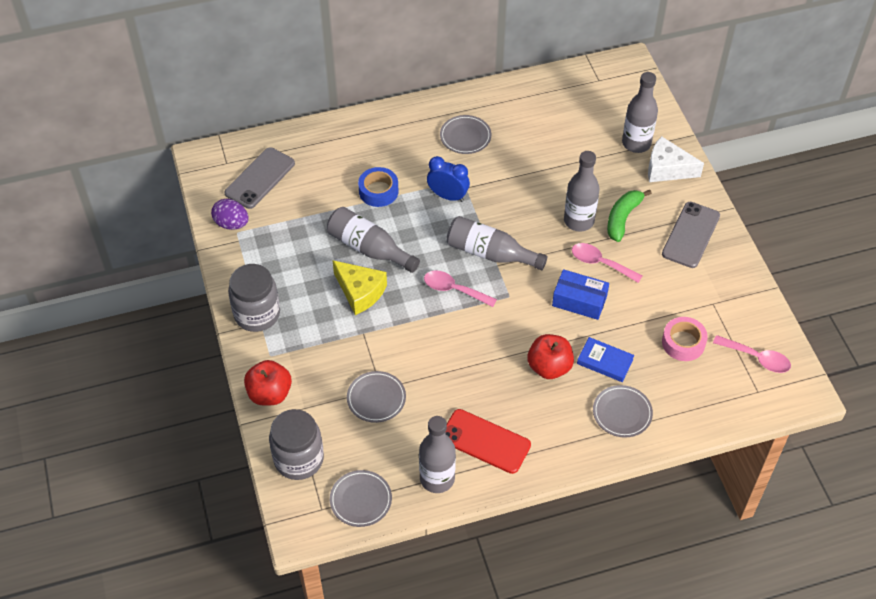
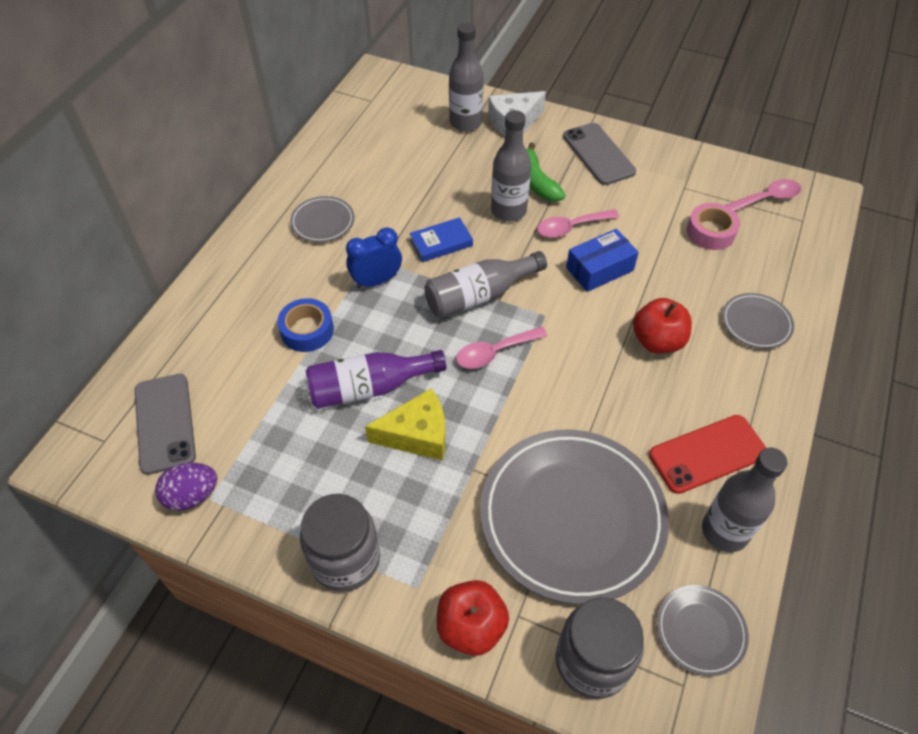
camera: 50 degrees left, 0 degrees up
grey bottle [327,207,420,273] -> purple bottle [306,350,446,409]
grey plate [347,371,406,423] -> grey plate [480,430,669,605], size x2.24
blue book [577,337,634,382] -> blue book moved to [409,217,473,262]

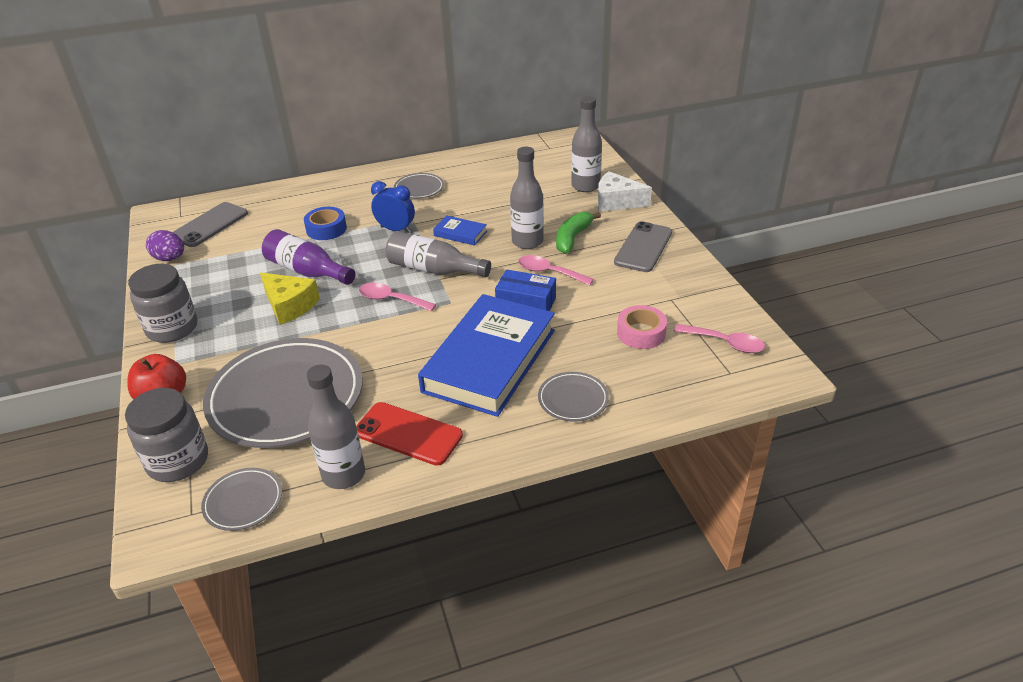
camera: 50 degrees right, 15 degrees down
red apple [633,298,692,354] -> blue book [418,294,555,417]

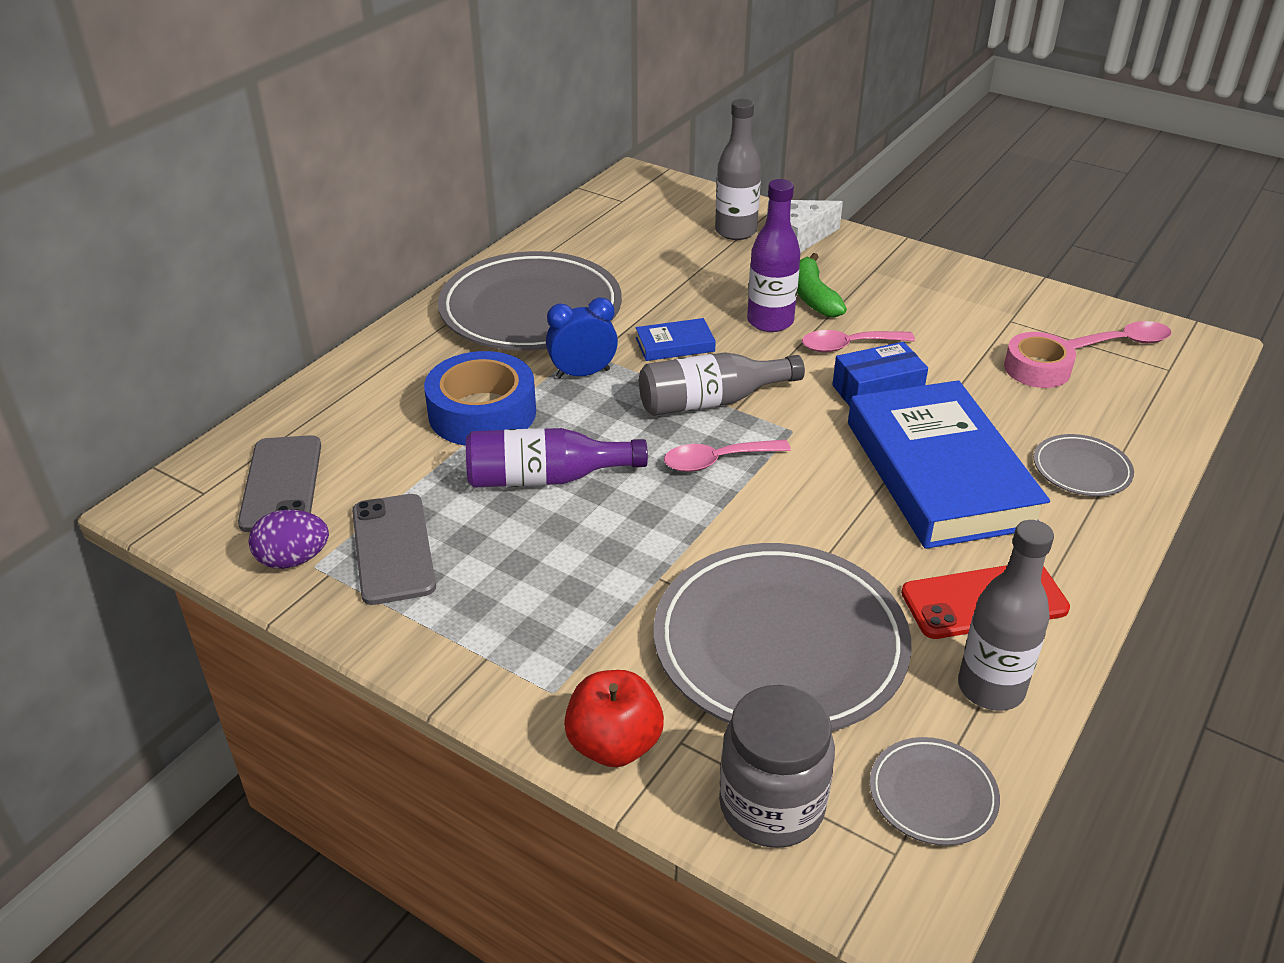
camera: 40 degrees left, 0 degrees up
grey jar [128,264,197,343] -> none
yellow cheese [260,273,320,325] -> none
blue tape [304,207,347,240] -> blue tape [424,351,536,446], size x1.58
grey plate [394,173,444,199] -> grey plate [438,251,622,351], size x2.24
grey bottle [510,147,544,249] -> purple bottle [747,179,800,332]
grey phone [614,221,672,272] -> grey phone moved to [352,494,436,605]

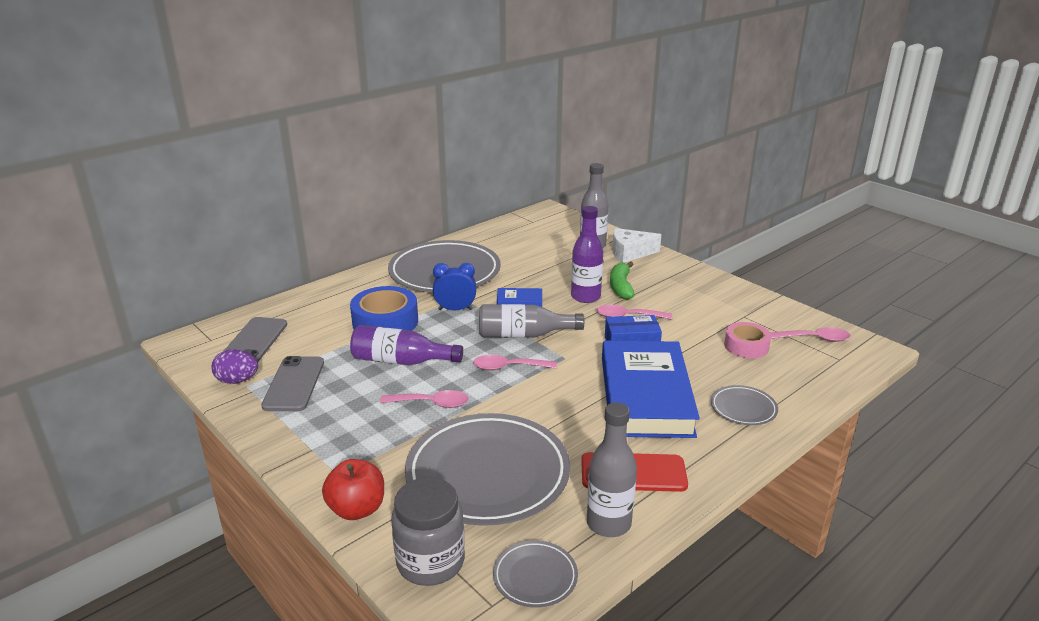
camera: 15 degrees right, 10 degrees down
none -> pink spoon [380,390,469,408]

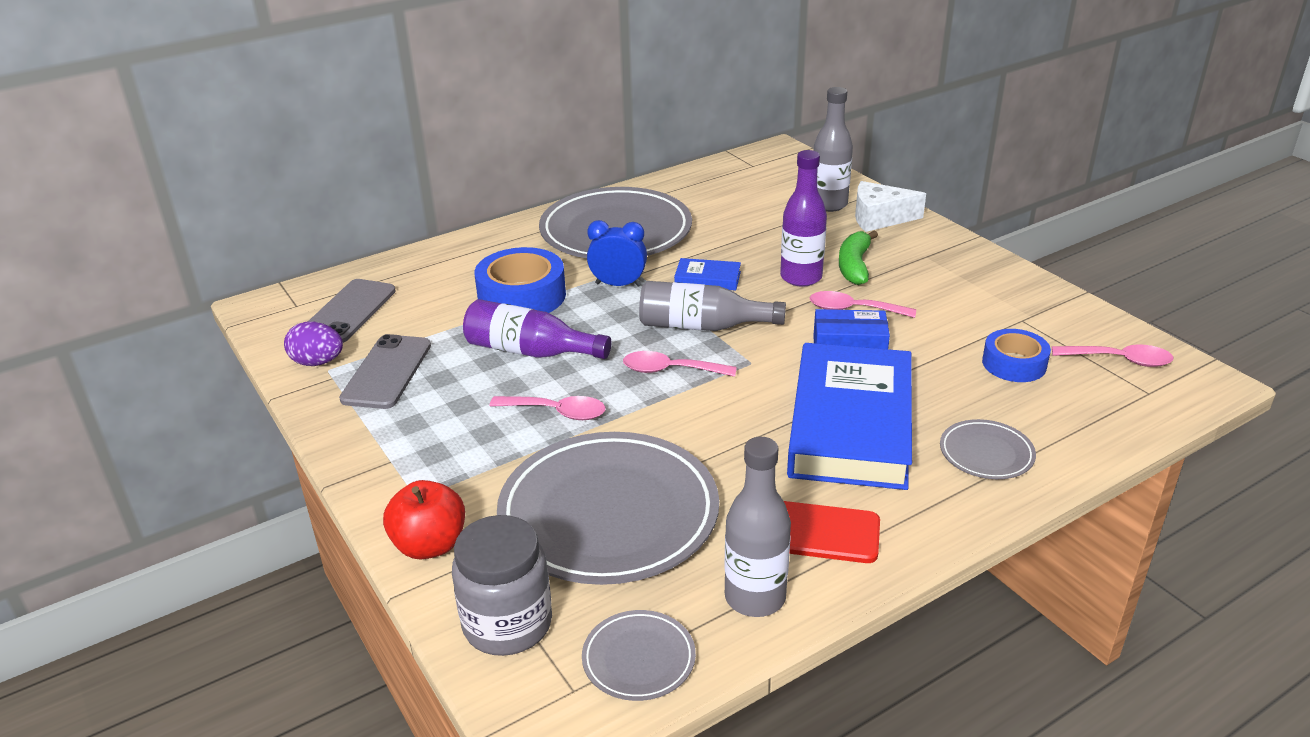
camera: 10 degrees right, 5 degrees up
pink tape [724,322,771,358] -> blue tape [982,329,1051,382]

